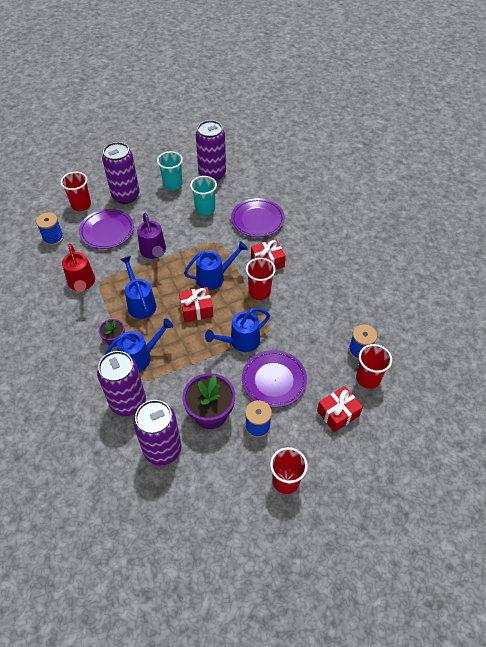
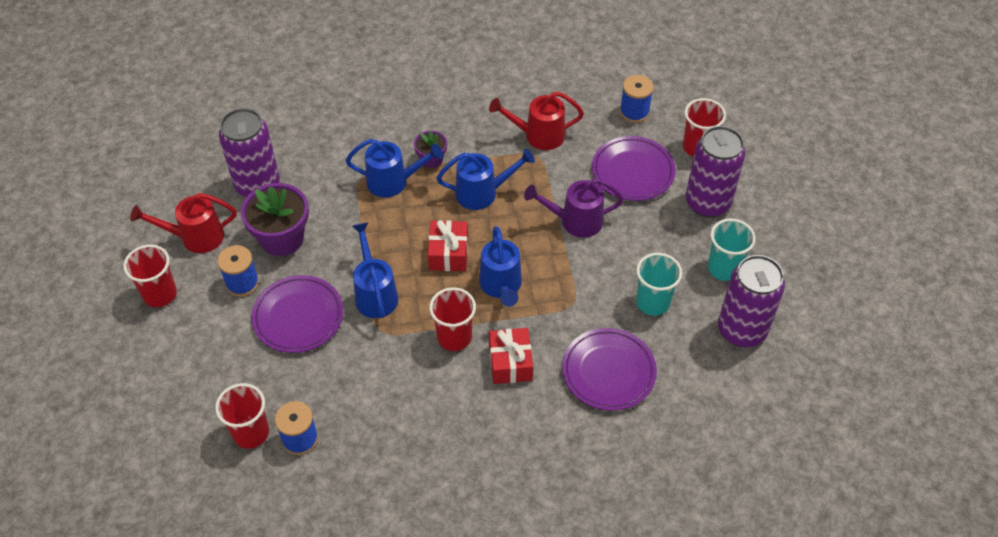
camera: 105 degrees right, 0 degrees up
purple can [97,351,146,416] -> none
blue watering can [104,318,173,372] -> blue watering can turned 75 degrees counterclockwise [345,139,443,198]
red gift [317,386,363,432] -> none
none -> red watering can [130,193,237,253]

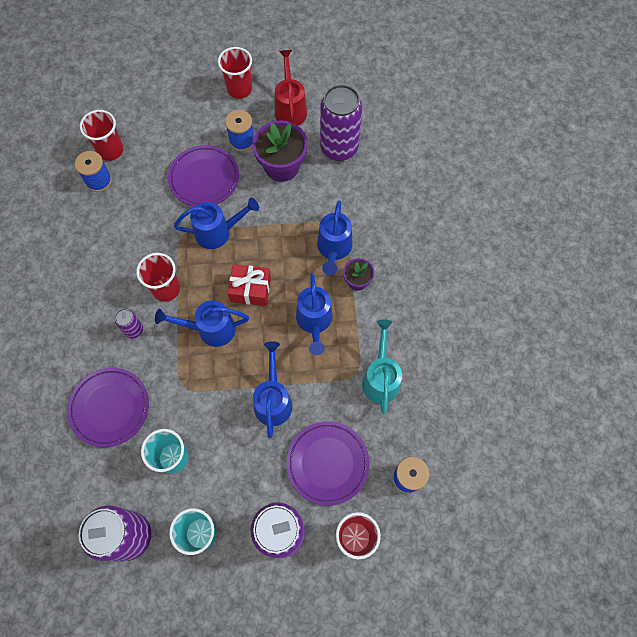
camera: 95 degrees right, 15 degrees up
red watering can [489,92,584,150] -> turquoise watering can [362,319,402,414]
red gift [489,328,533,384] -> purple can [115,309,143,339]
purple watering can [524,178,624,238] -> blue watering can [253,341,292,438]

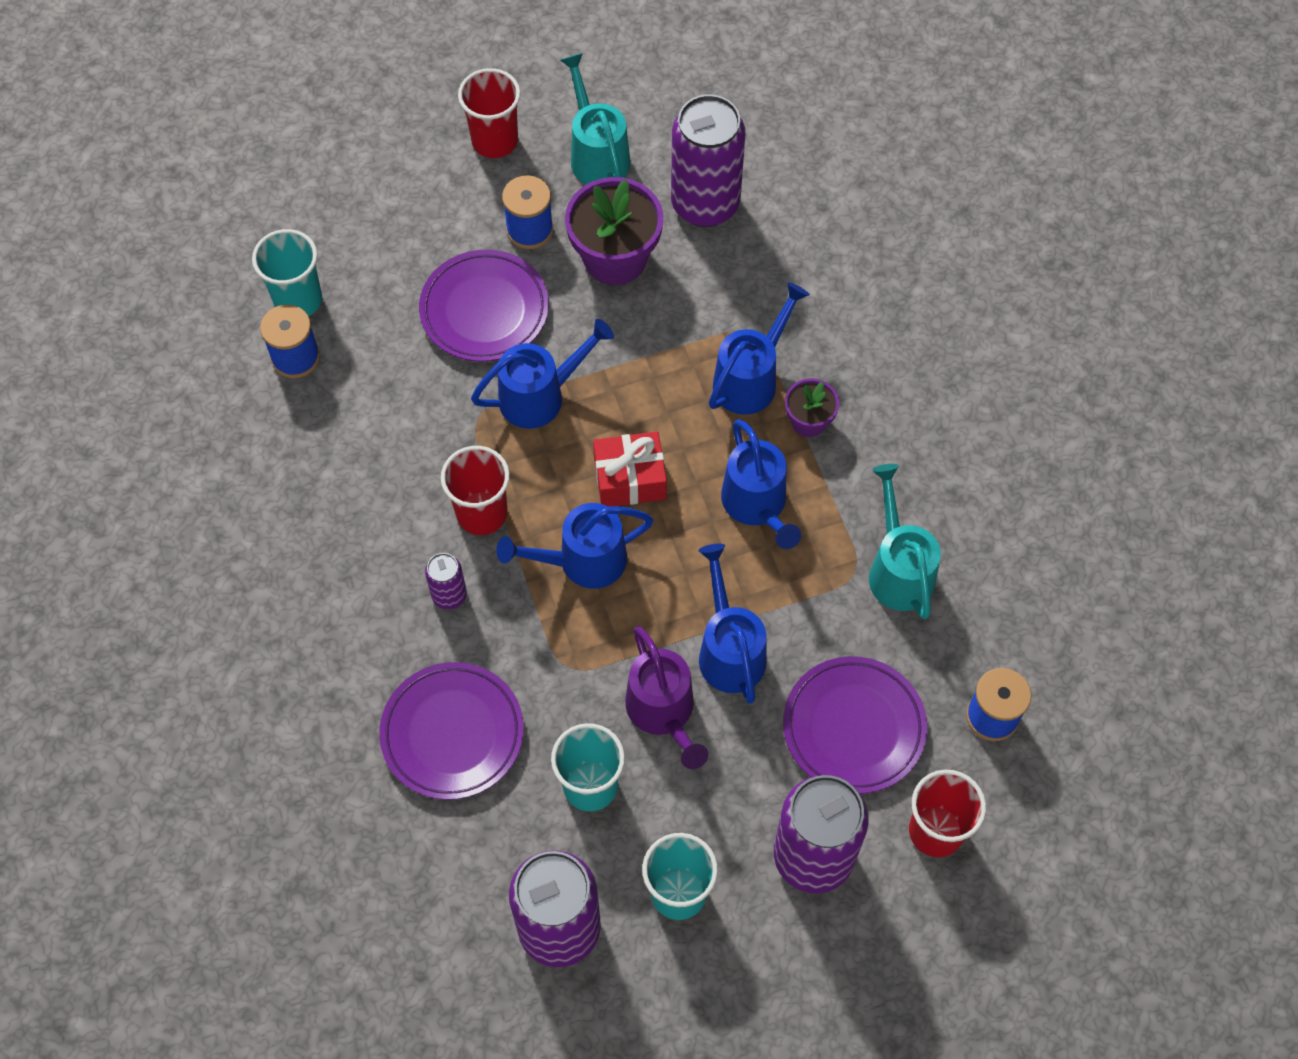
camera: 15 degrees left, 5 degrees down
red cup [80,110,123,161] -> turquoise cup [252,229,322,316]
red watering can [275,50,307,126] -> turquoise watering can [560,53,630,184]
blue watering can [317,200,352,275] -> blue watering can turned 135 degrees counterclockwise [709,282,810,415]
none -> purple watering can [625,626,708,769]

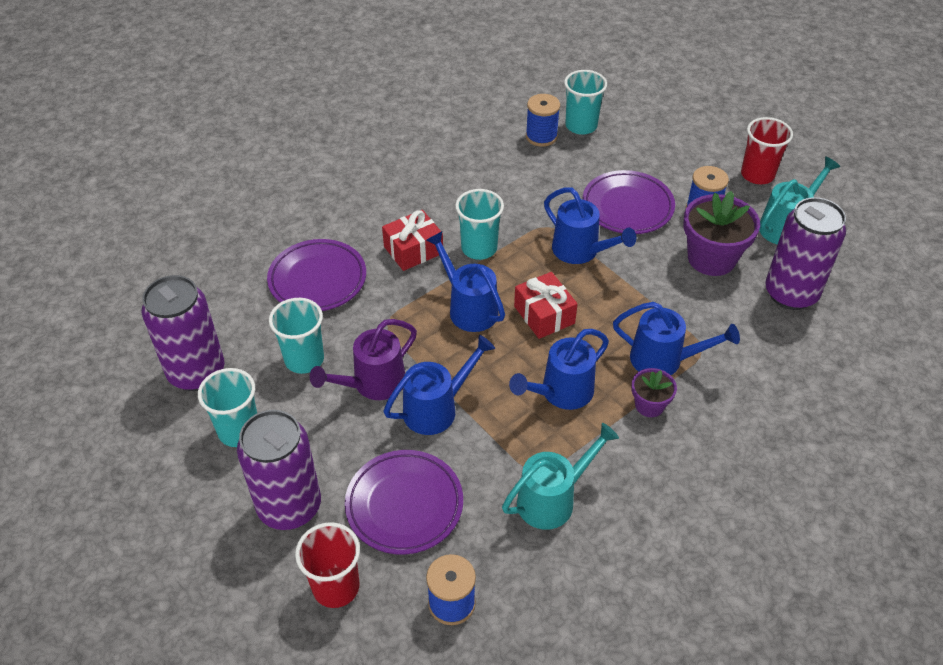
camera: 70 degrees right, 15 degrees down
purple can [425,553,467,609] -> red gift [382,210,443,271]
red cup [441,446,510,535] -> turquoise cup [455,189,504,260]

